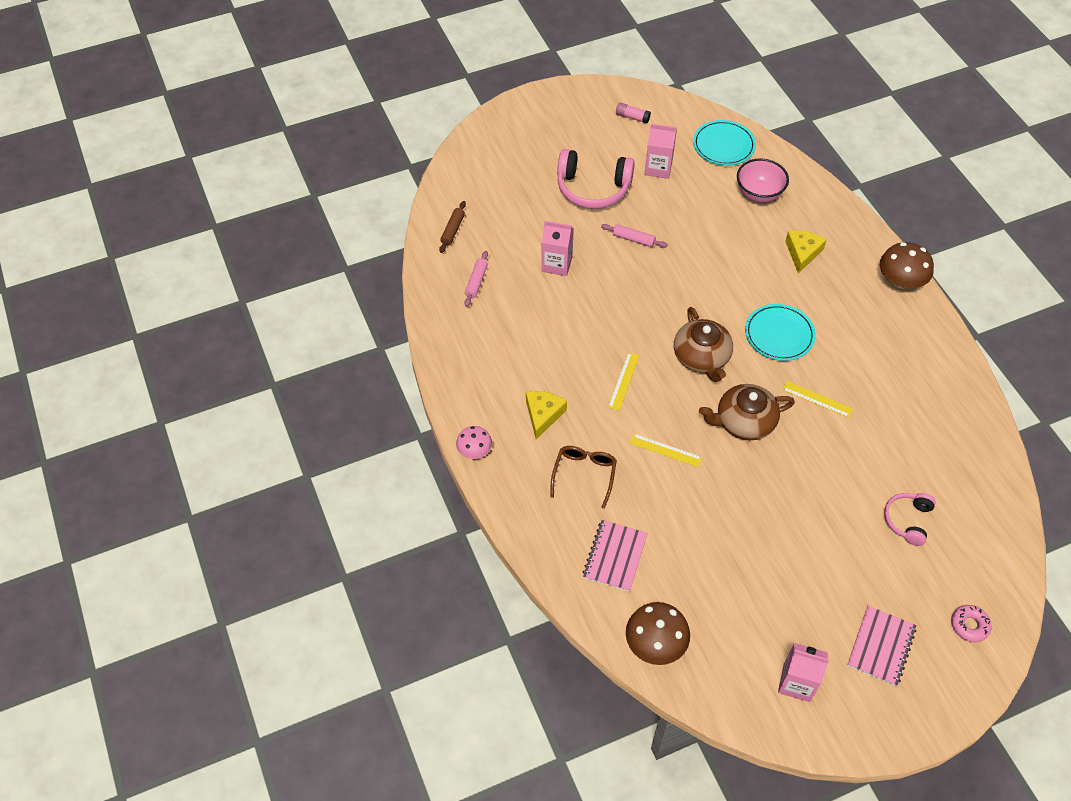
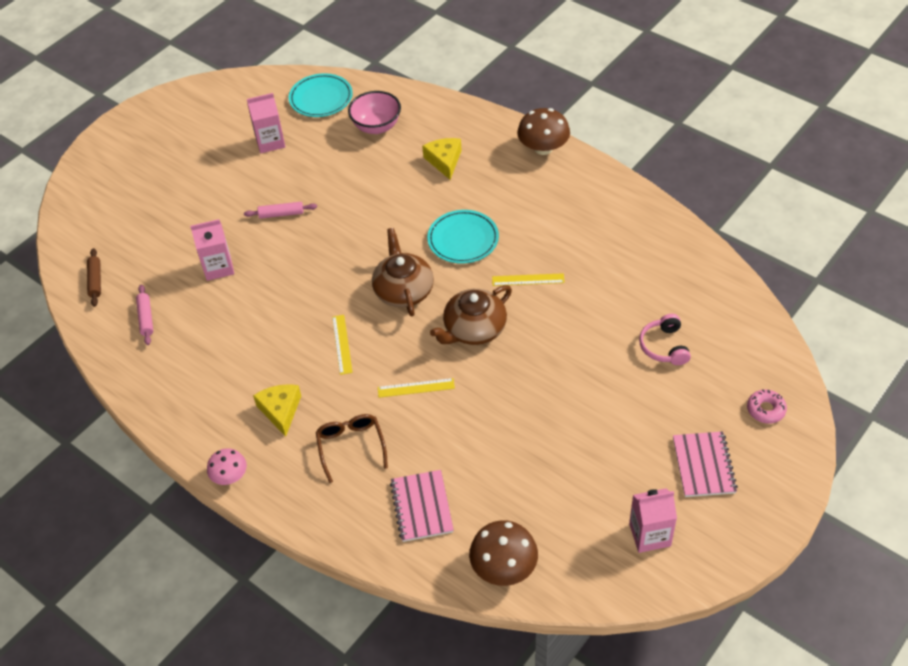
camera: 25 degrees left, 5 degrees down
pink headphones [557,149,635,209] -> none
pink glue stick [616,103,651,123] -> none
brown teapot [674,307,733,382] -> brown teapot turned 150 degrees counterclockwise [372,228,434,317]

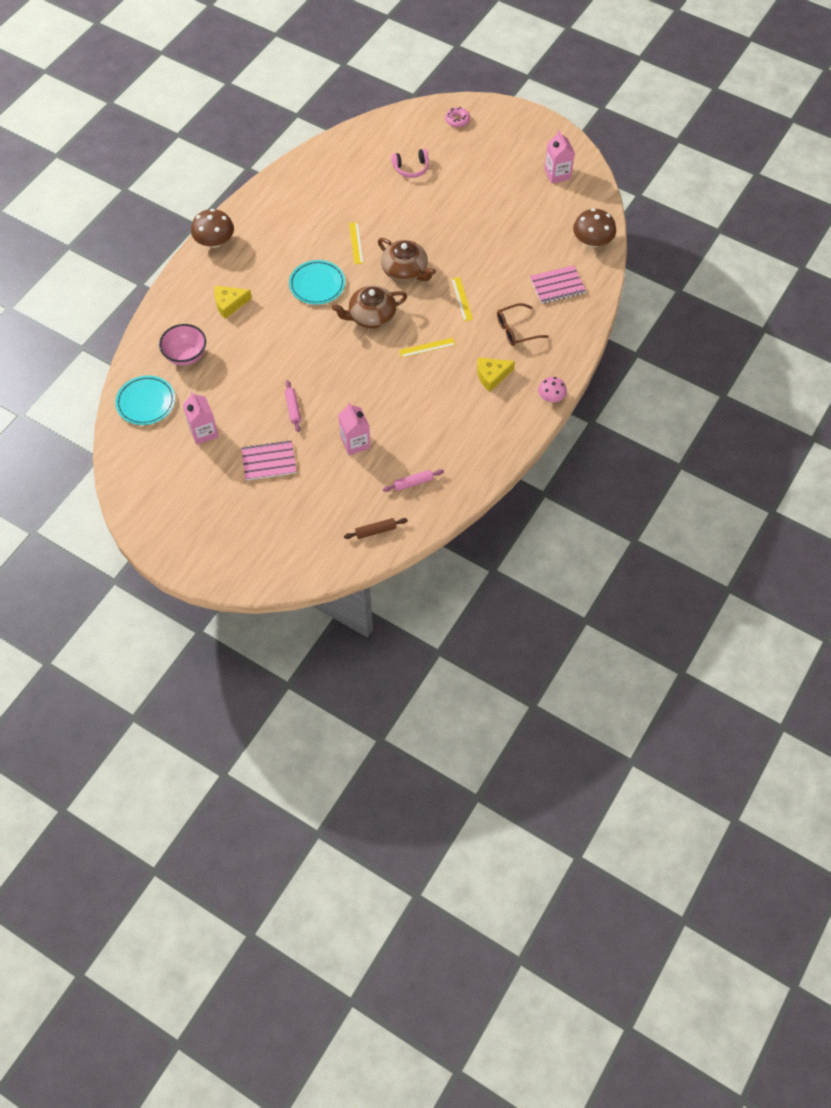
camera: 100 degrees left, 10 degrees up
pink notebook [673,431,738,497] -> pink notebook moved to [241,440,297,481]

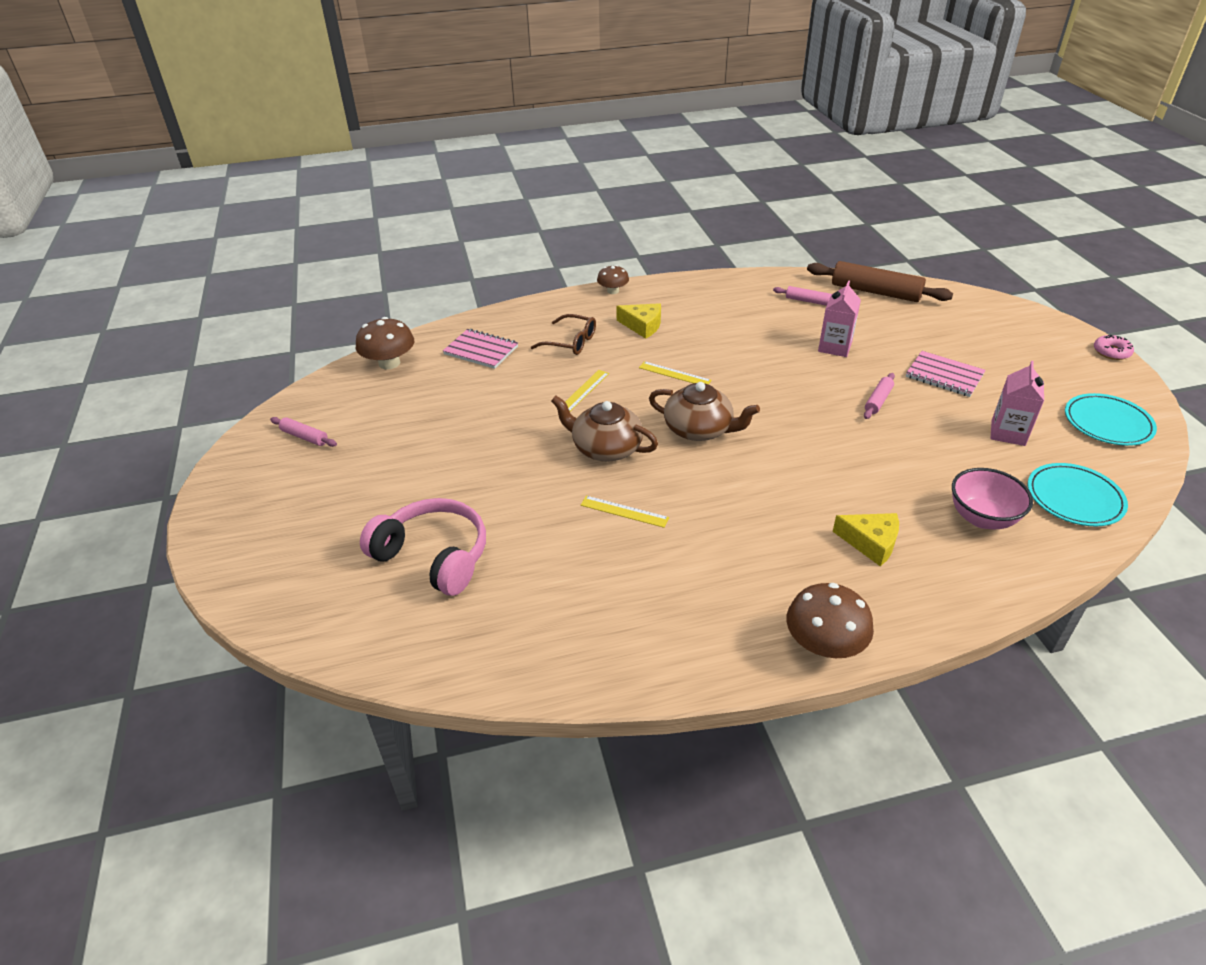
camera: 135 degrees left, 20 degrees down
turquoise plate [289,260,345,305] -> turquoise plate moved to [1065,393,1157,446]
brown rolling pin [344,518,408,539] -> brown rolling pin [807,261,953,302], size x2.02
yellow ruler [349,222,364,264] -> yellow ruler turned 75 degrees clockwise [581,496,669,528]
brown teapot [378,238,436,282] -> brown teapot turned 60 degrees counterclockwise [551,396,658,462]
pink headphones [392,149,429,178] -> pink headphones [360,498,486,596], size x1.73
pink donut [445,107,470,128] -> pink donut moved to [1094,335,1134,360]
pink mushroom [538,377,567,402] -> brown mushroom [597,265,629,294]
pink carton [544,130,575,184] -> pink rolling pin [270,417,337,447]

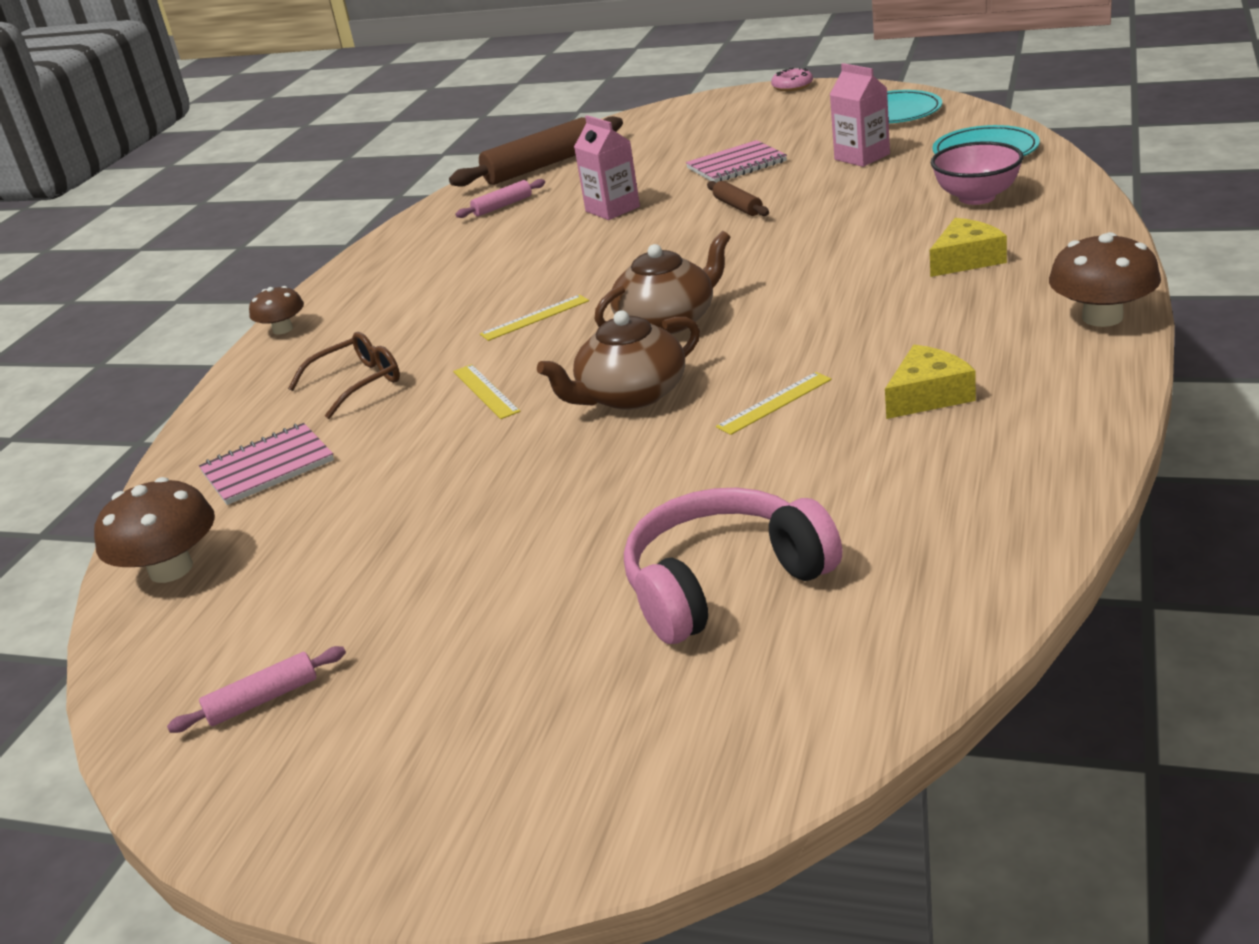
camera: 55 degrees left, 10 degrees down
yellow cheese [616,303,661,339] -> yellow cheese moved to [885,345,976,419]
pink rolling pin [864,373,895,419] -> brown rolling pin [707,181,769,216]

